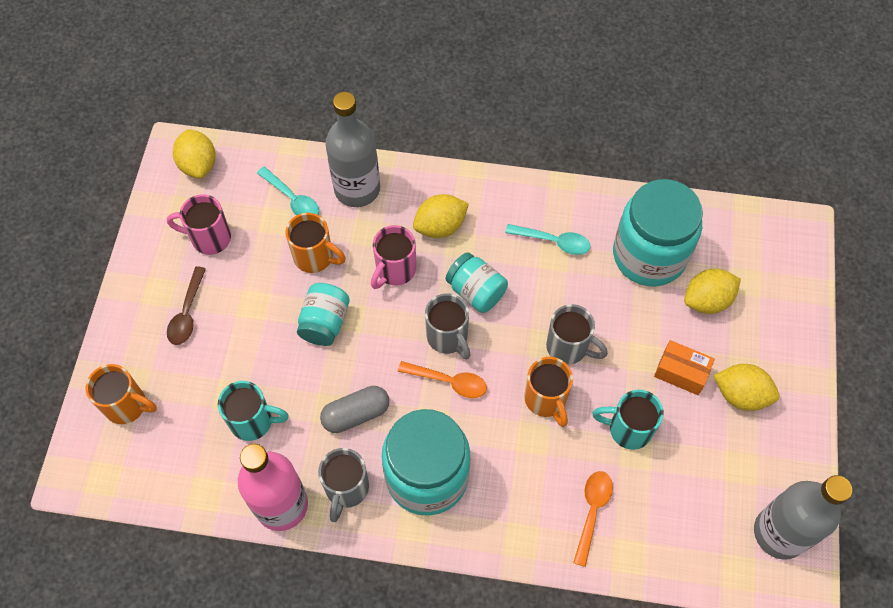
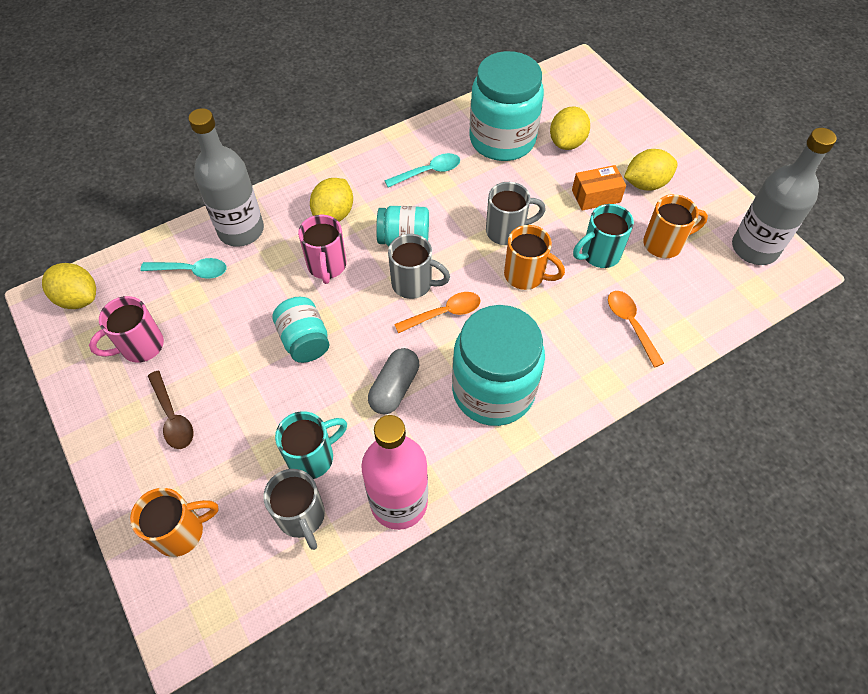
camera: 40 degrees left, 5 degrees down
orange mug [285,213,346,273] -> orange mug moved to [643,194,708,258]
grey mug [318,448,369,522] -> grey mug moved to [263,469,325,550]

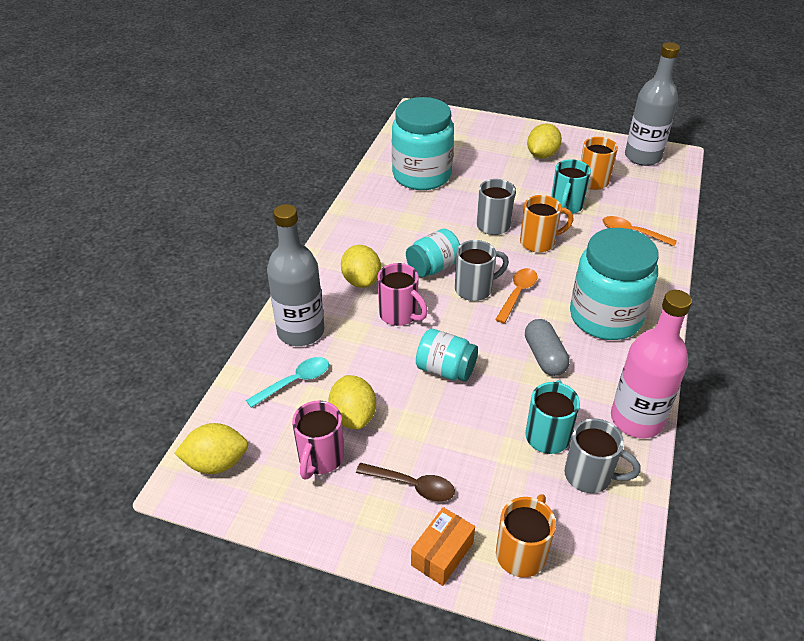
camera: 40 degrees left, 15 degrees down
turquoise spoon [384,153,460,188] -> none
yellow lemon [550,106,590,150] -> yellow lemon moved to [329,375,376,430]
orange box [572,165,626,211] -> orange box moved to [411,507,475,586]

